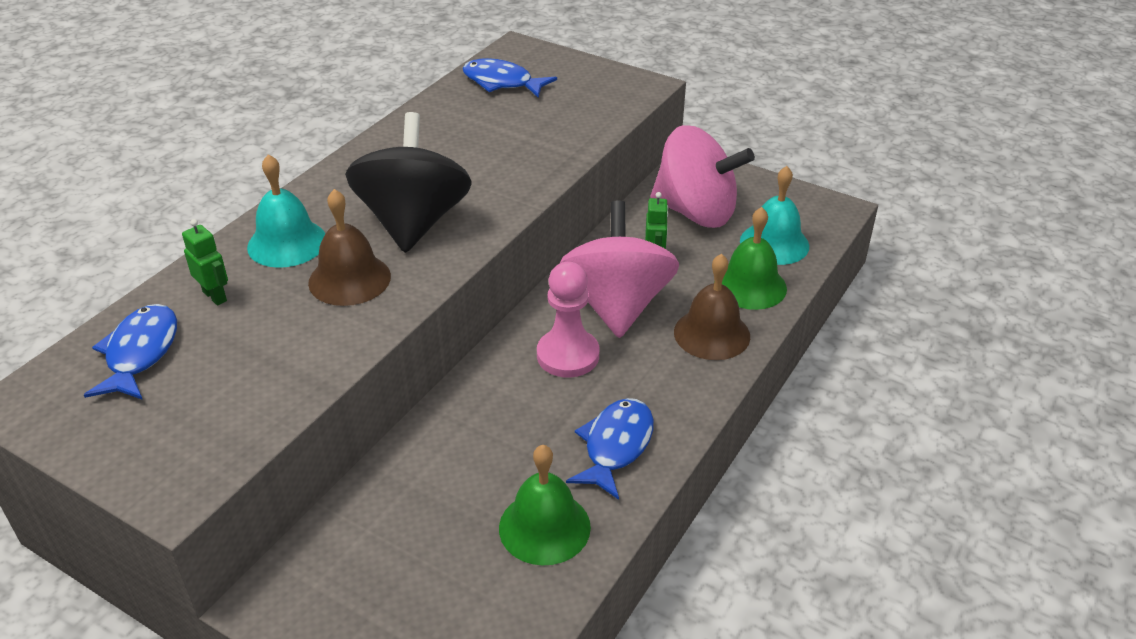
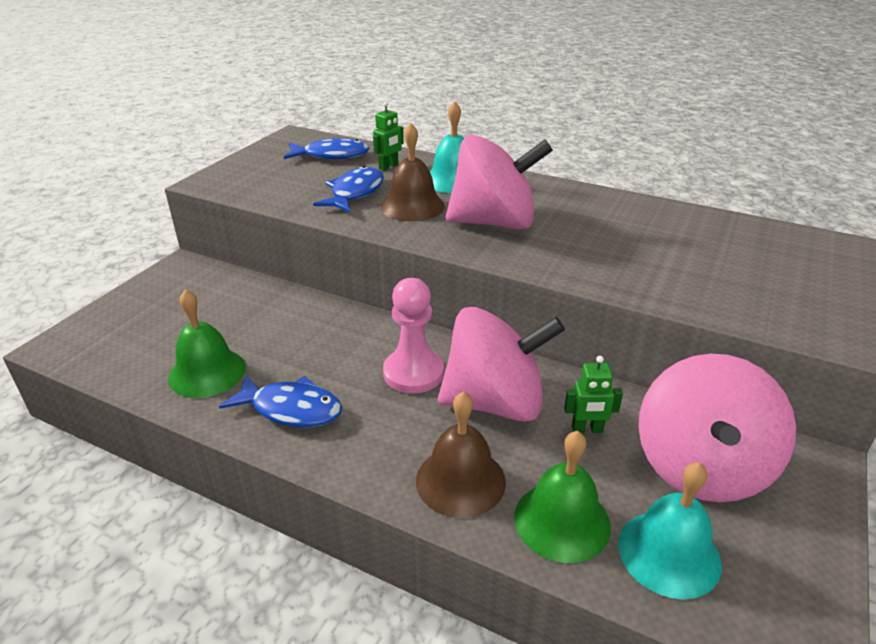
camera: 85 degrees right, 5 degrees down
black spinning top [345,112,471,253] -> pink spinning top [445,135,553,230]
blue fish [462,58,557,98] -> blue fish moved to [313,166,384,213]

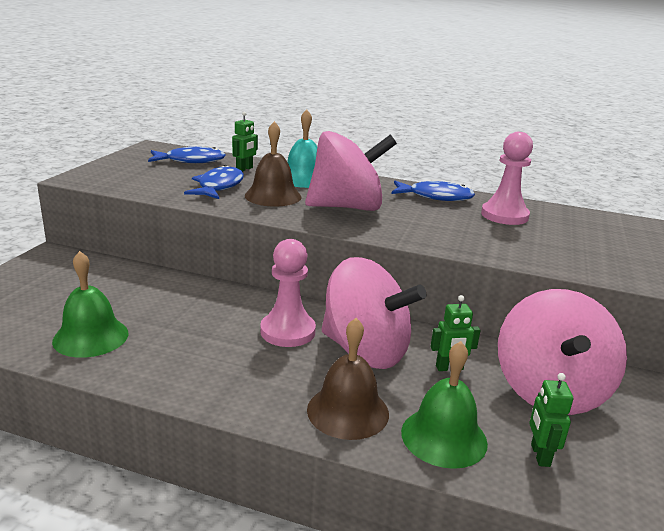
camera: 10 degrees left, 10 degrees down
blue fish [219,374,342,427] -> blue fish moved to [392,181,475,201]
pink spinning top [438,307,565,422] -> pink spinning top turned 45 degrees clockwise [321,257,426,369]
turquoise bell [618,462,722,599] -> green robot [529,373,573,467]
none -> pink pawn [481,132,533,225]

